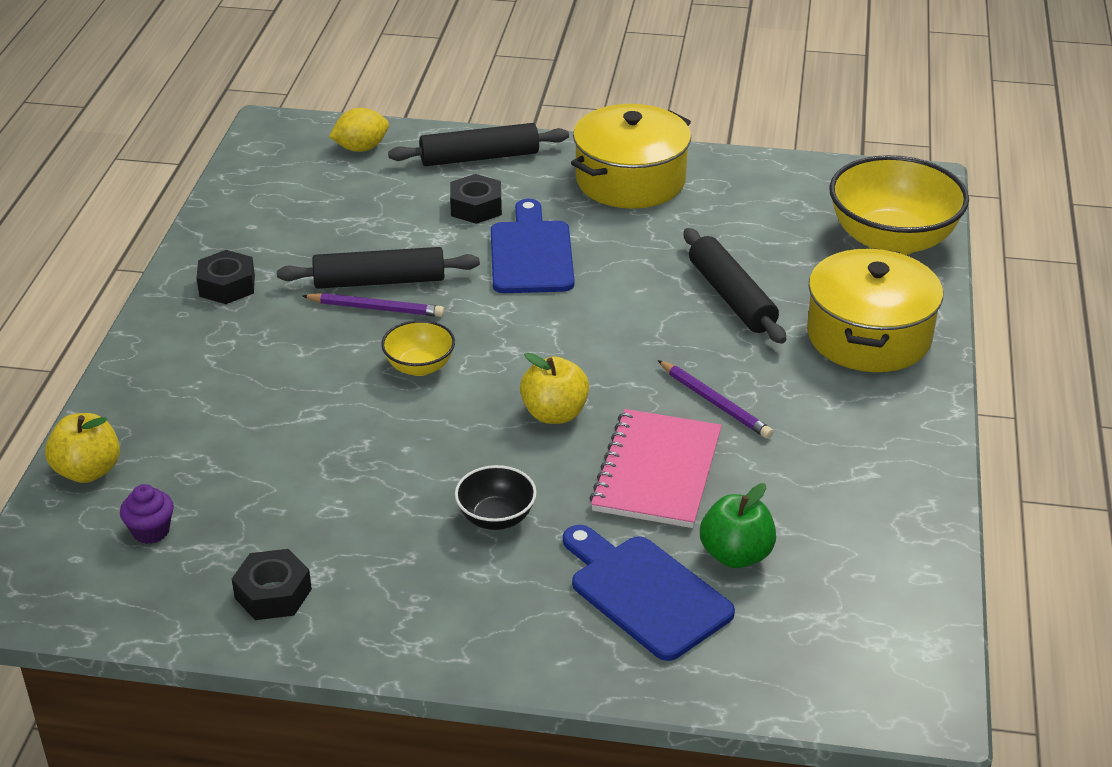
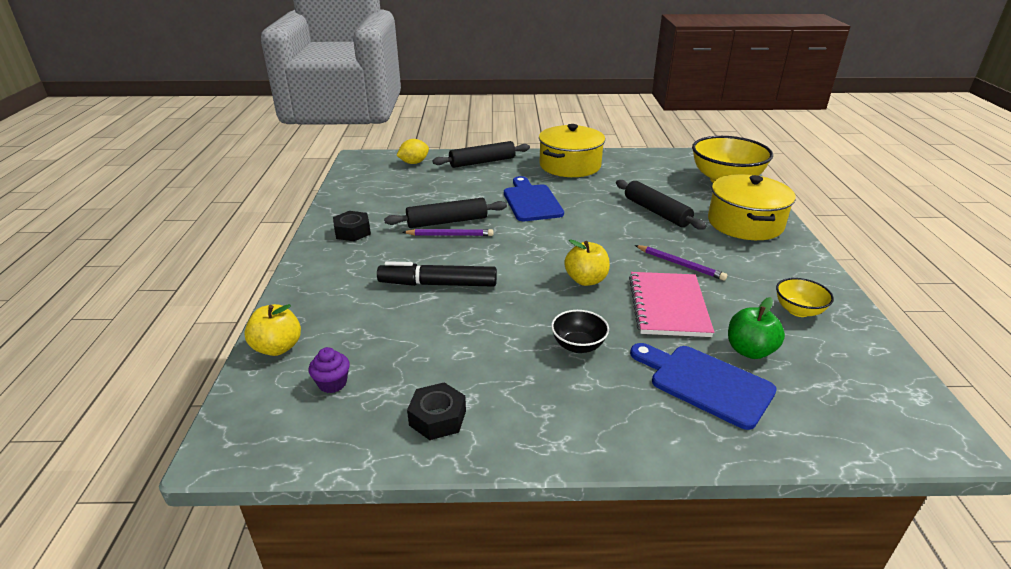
camera: 10 degrees left, 5 degrees down
yellow bowl [381,320,455,376] -> yellow bowl moved to [776,278,834,317]
black nut [450,174,502,224] -> none
none -> black marker [377,261,497,287]

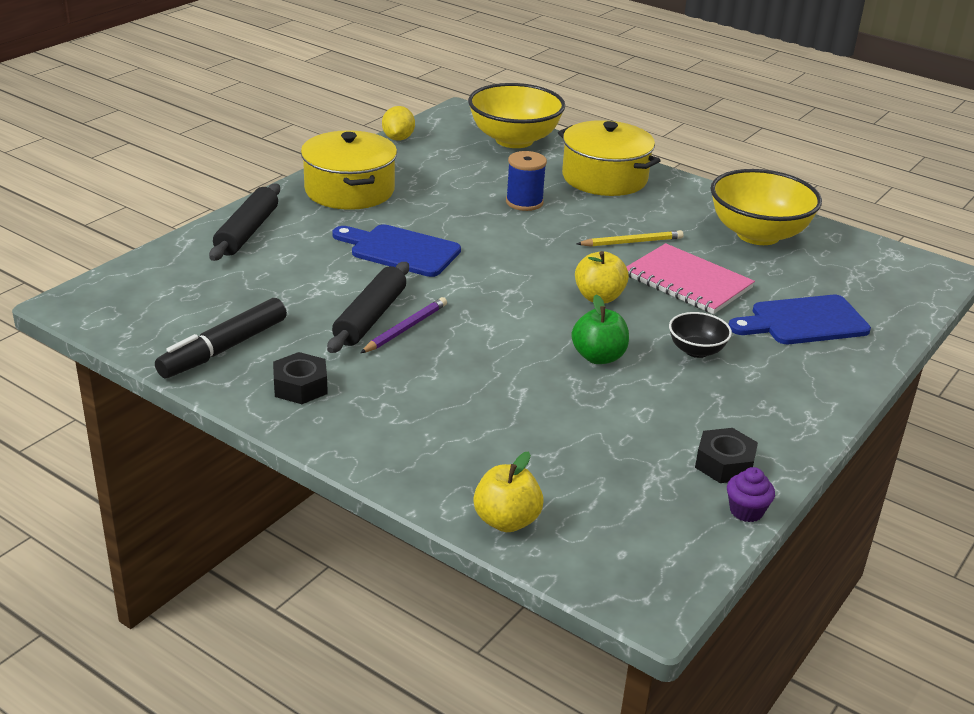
camera: 55 degrees left, 0 degrees up
purple cupcake [309,347,350,393] -> purple cupcake moved to [727,467,775,522]
black marker [377,261,497,287] -> black marker moved to [155,298,287,378]
yellow lemon [396,139,429,164] -> yellow lemon moved to [382,106,415,141]
black rolling pin [616,180,706,230] -> blue spool [506,151,547,211]
purple pencil [635,245,727,281] -> yellow pencil [576,230,684,247]
green apple [728,297,785,359] -> green apple moved to [571,294,629,364]
yellow bowl [776,278,834,317] -> yellow bowl [710,169,822,245], size x2.04

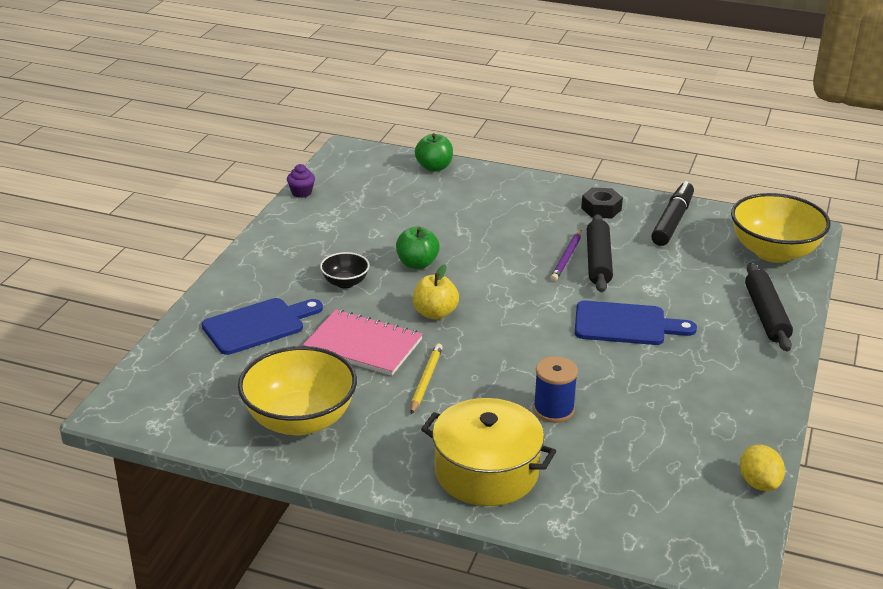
camera: 165 degrees right, 0 degrees up
yellow pot [301,130,397,210] -> none
yellow bowl [468,83,565,148] -> yellow bowl moved to [731,193,830,263]
yellow apple [473,451,544,532] -> green apple [415,133,453,172]
yellow pencil [576,230,684,247] -> yellow pencil turned 135 degrees clockwise [410,344,443,414]
black nut [695,428,758,483] -> none

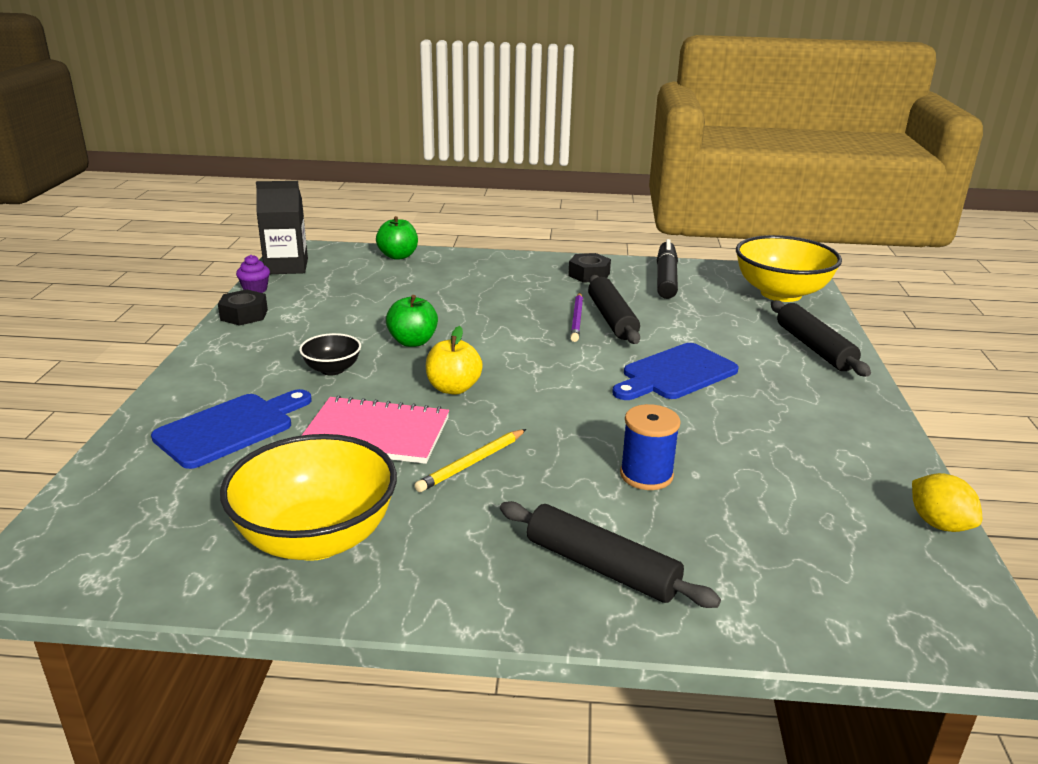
camera: 15 degrees left, 5 degrees down
yellow pencil [410,344,443,414] -> yellow pencil turned 135 degrees counterclockwise [414,429,526,492]
yellow pot [421,398,556,506] -> black rolling pin [500,501,721,608]
blue cutting board [575,300,697,345] -> blue cutting board turned 150 degrees clockwise [612,343,739,400]
none -> black nut [218,289,268,326]
none -> black carton [256,181,308,274]

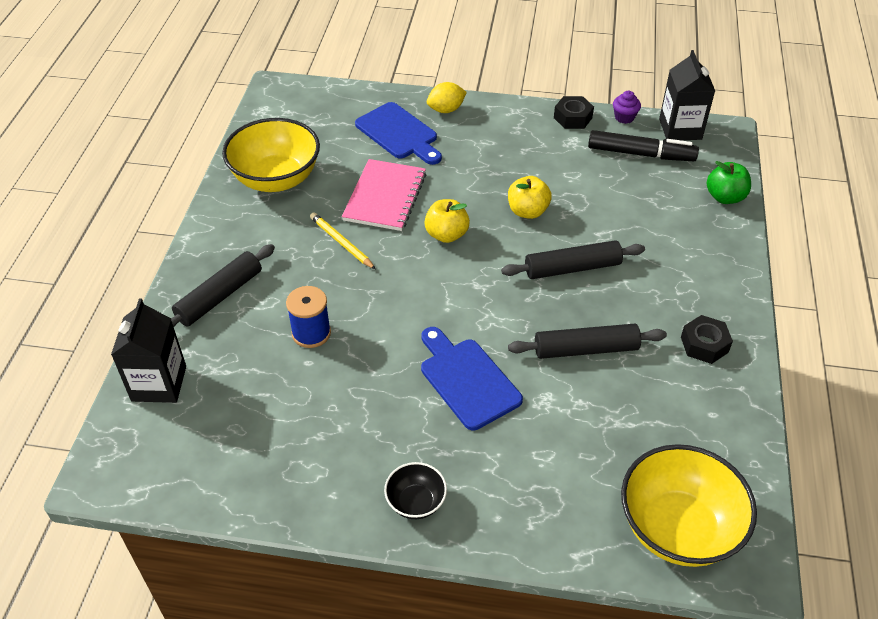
camera: 95 degrees right, 20 degrees up
black bowl [299,333,361,375] -> black bowl moved to [384,462,447,519]
green apple [386,295,438,347] -> yellow apple [508,176,552,219]
purple pencil [570,293,583,342] -> none
black marker [657,239,678,299] -> black marker moved to [588,130,699,161]
black rolling pin [771,300,871,377] -> black rolling pin moved to [501,240,645,279]
yellow lemon [912,473,982,532] -> yellow lemon moved to [427,82,467,113]
none -> black carton [111,298,186,403]

